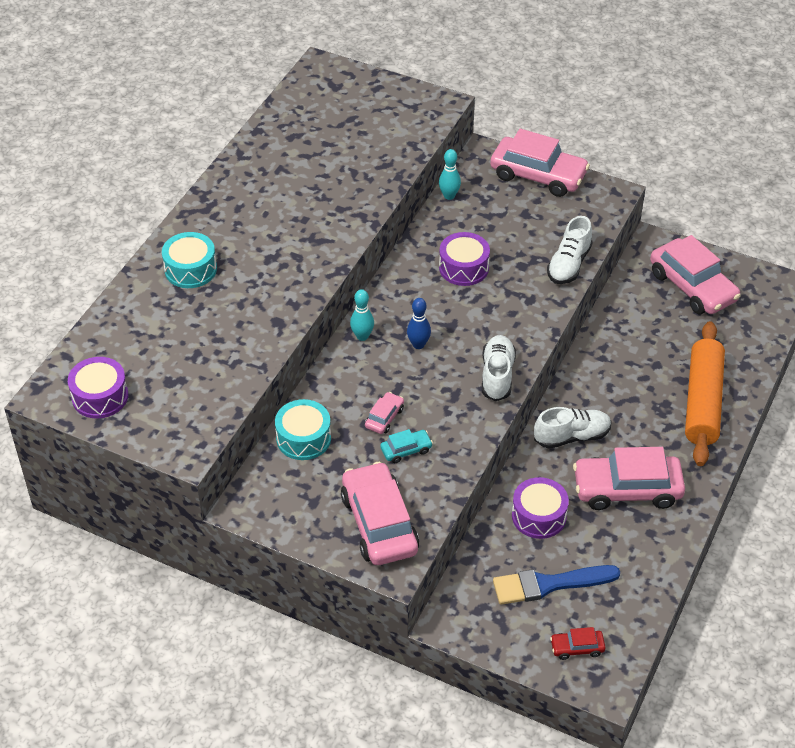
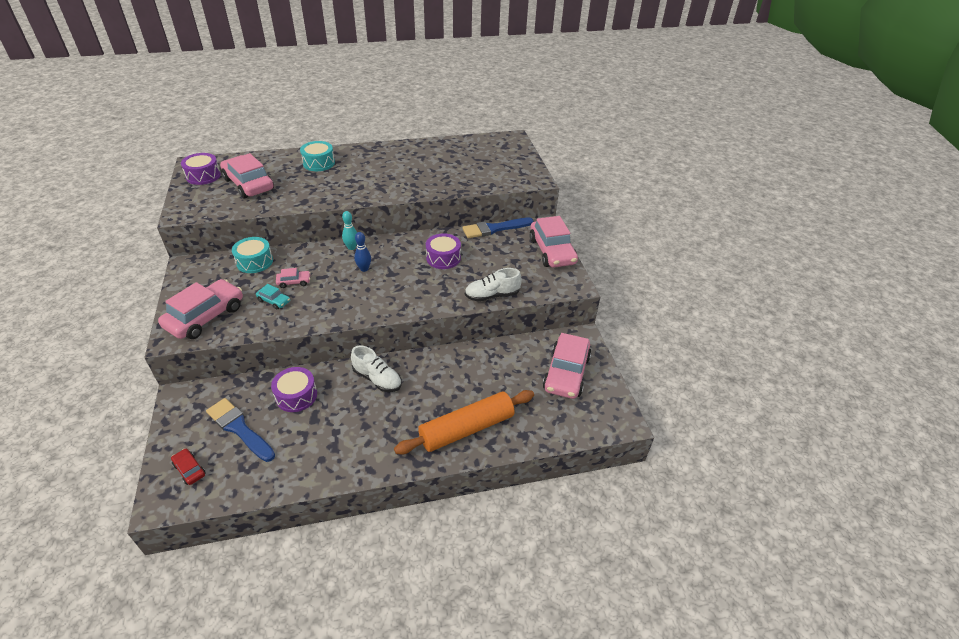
camera: 50 degrees right, 5 degrees down
turquoise bowling pin [439,149,461,200] -> blue brush [462,218,534,238]
white shoe [482,335,516,401] -> none
pink car [573,447,685,510] -> pink car moved to [220,153,274,199]

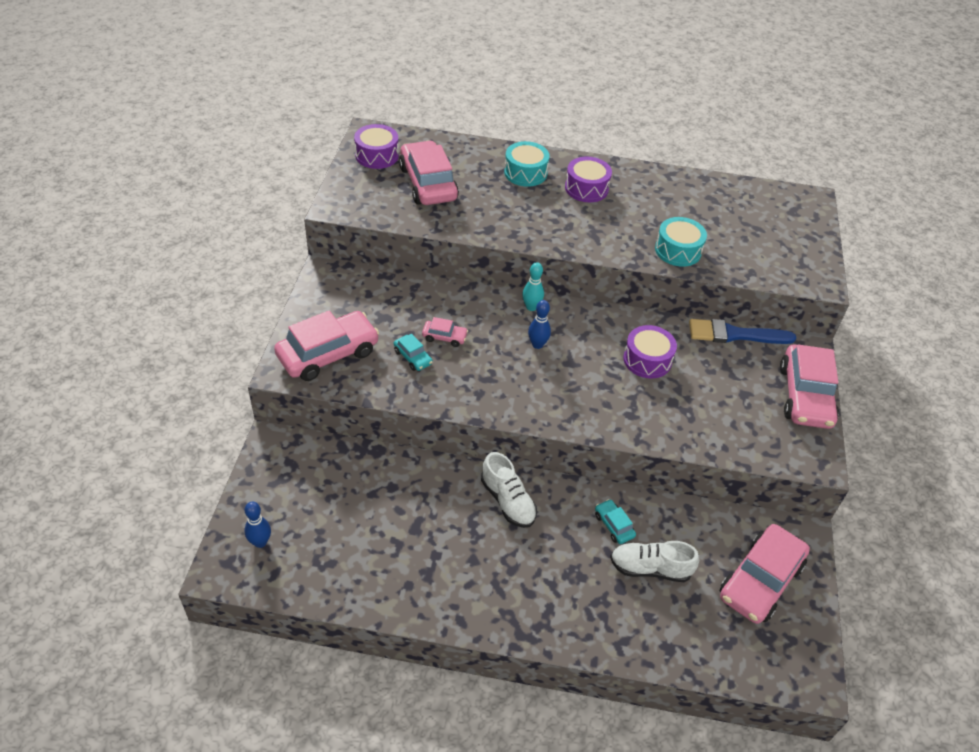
camera: 20 degrees right, 5 degrees up
red car [171,448,206,485] -> blue bowling pin [244,502,271,548]
blue brush [206,398,275,462] -> none
turquoise drum [232,237,273,273] -> turquoise drum moved to [655,217,707,267]
purple drum [271,367,317,412] -> purple drum moved to [565,156,612,202]
orange rolling pin [394,390,534,454] -> none
white shoe [465,268,522,302] -> white shoe moved to [610,541,699,582]
none -> turquoise car [595,499,636,544]

